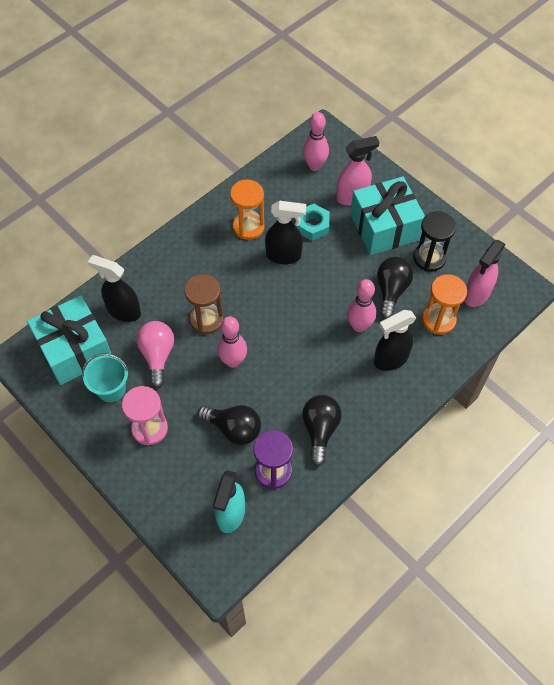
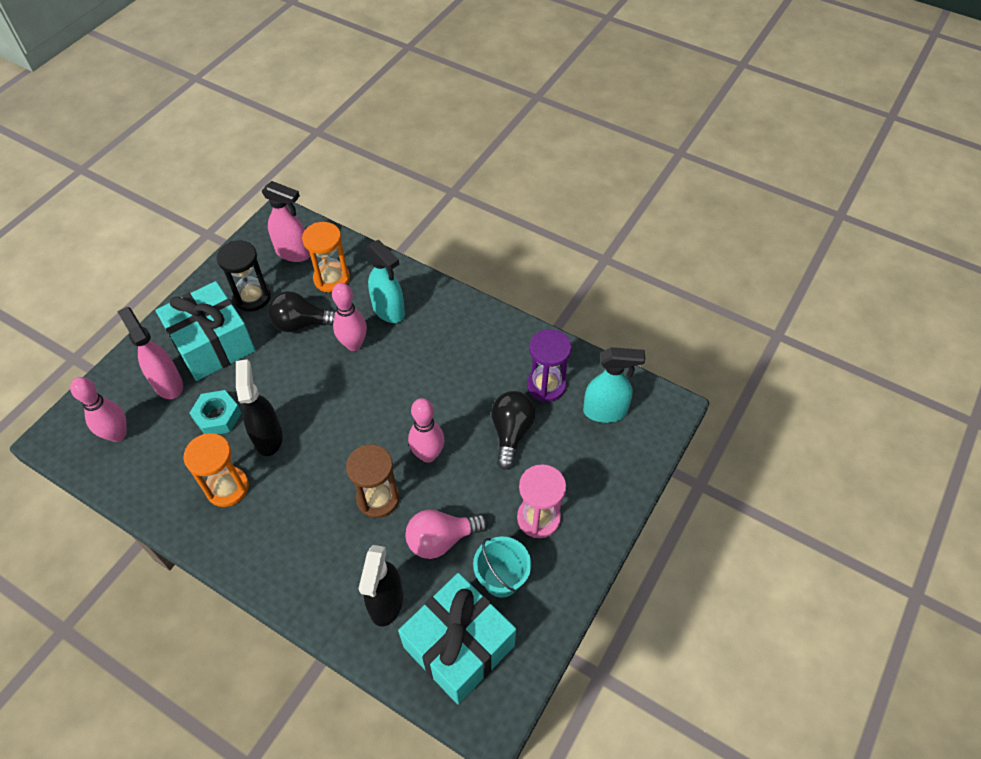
camera: 105 degrees left, 5 degrees down
black light bulb [302,395,341,466] -> none
black spray bottle [374,310,416,371] -> turquoise spray bottle [367,240,405,323]

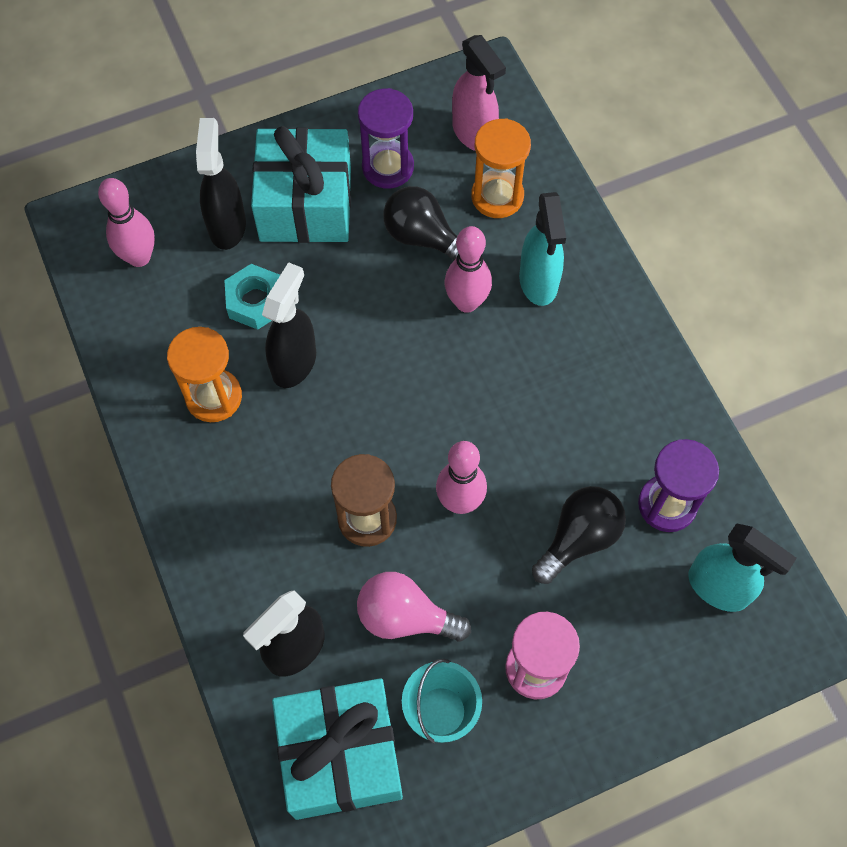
camera: 35 degrees right, 10 degrees up
pink spray bottle [117,307,183,399] -> black spray bottle [196,118,246,250]
black hourglass [217,240,271,312] -> purple hourglass [358,88,414,189]

